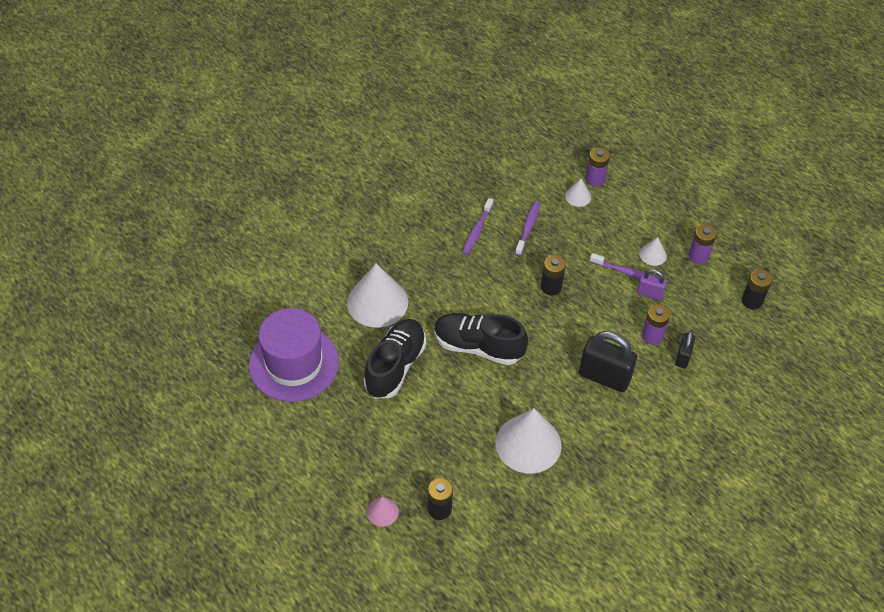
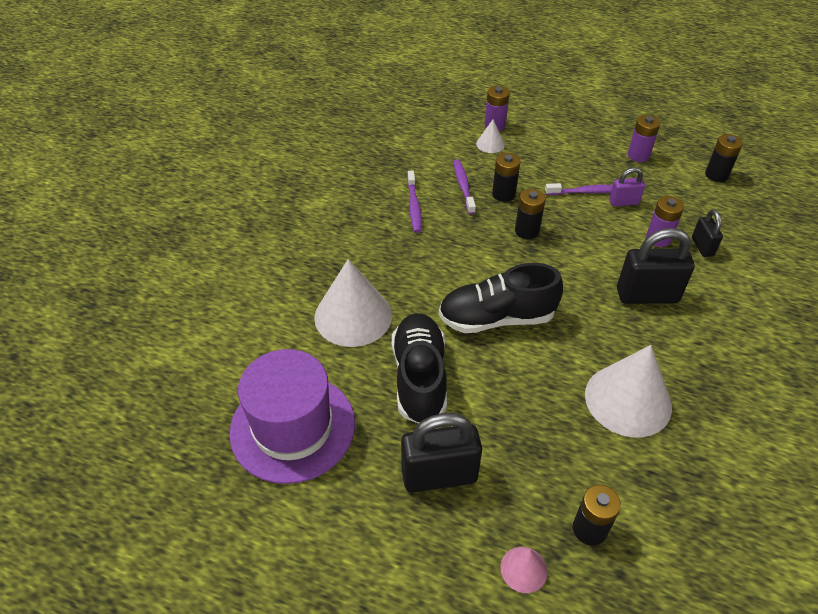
camera: 25 degrees left, 5 degrees down
white cone [639,237,667,266] -> none
none -> black padlock [401,413,482,493]
none -> black battery [492,153,520,202]

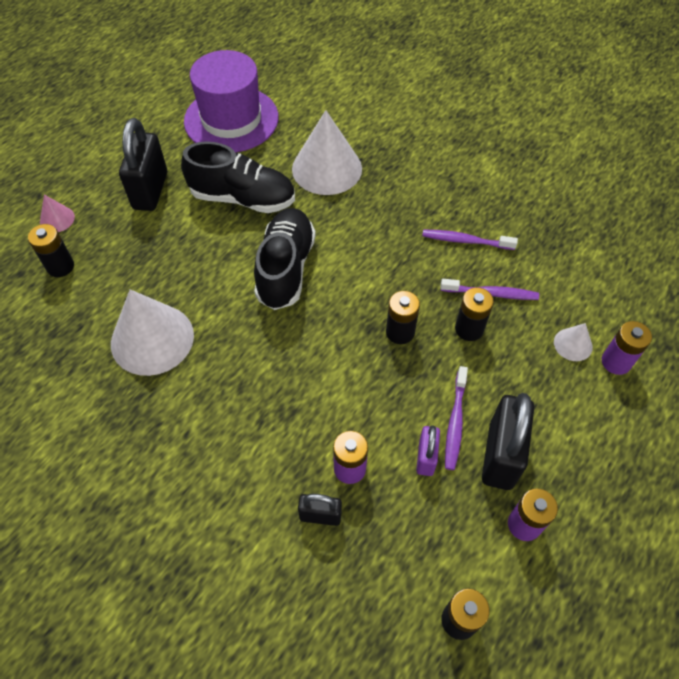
camera: 105 degrees right, 10 degrees up
black padlock [617,228,694,304] -> black padlock moved to [482,393,534,490]

